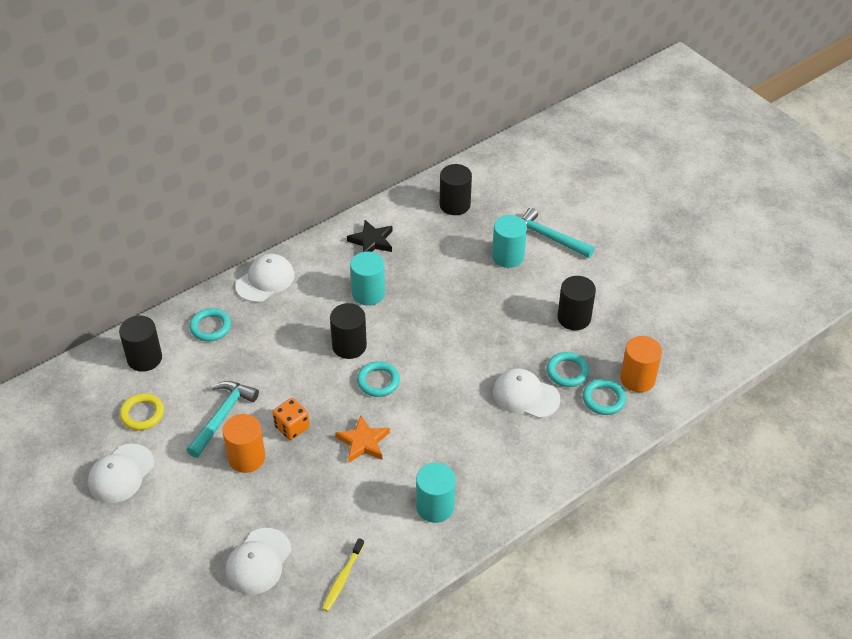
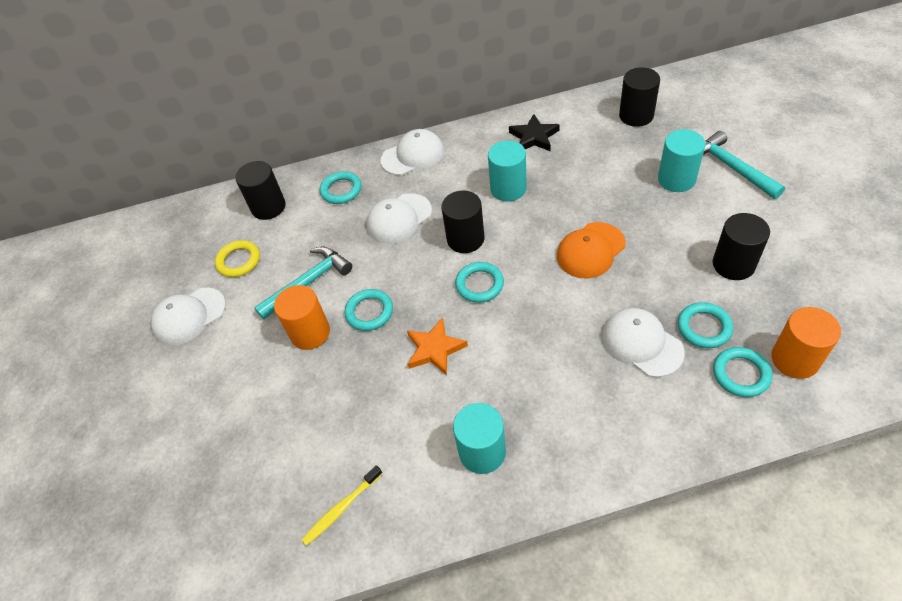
camera: 30 degrees right, 5 degrees up
white cap [225,528,292,595] -> white cap moved to [367,193,432,244]
orange dice [273,398,310,440] -> turquoise ring [344,289,393,331]
none -> orange cap [557,222,626,279]

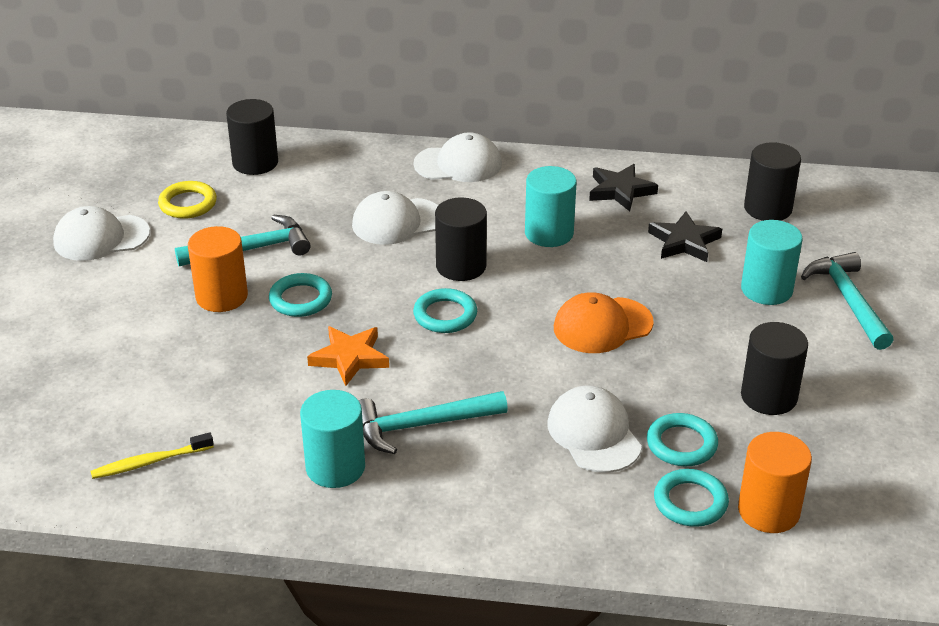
camera: 15 degrees right, 15 degrees down
turquoise ring [320,171,362,204] -> none
none -> turquoise hammer [358,391,508,454]
none -> black star [648,212,722,262]

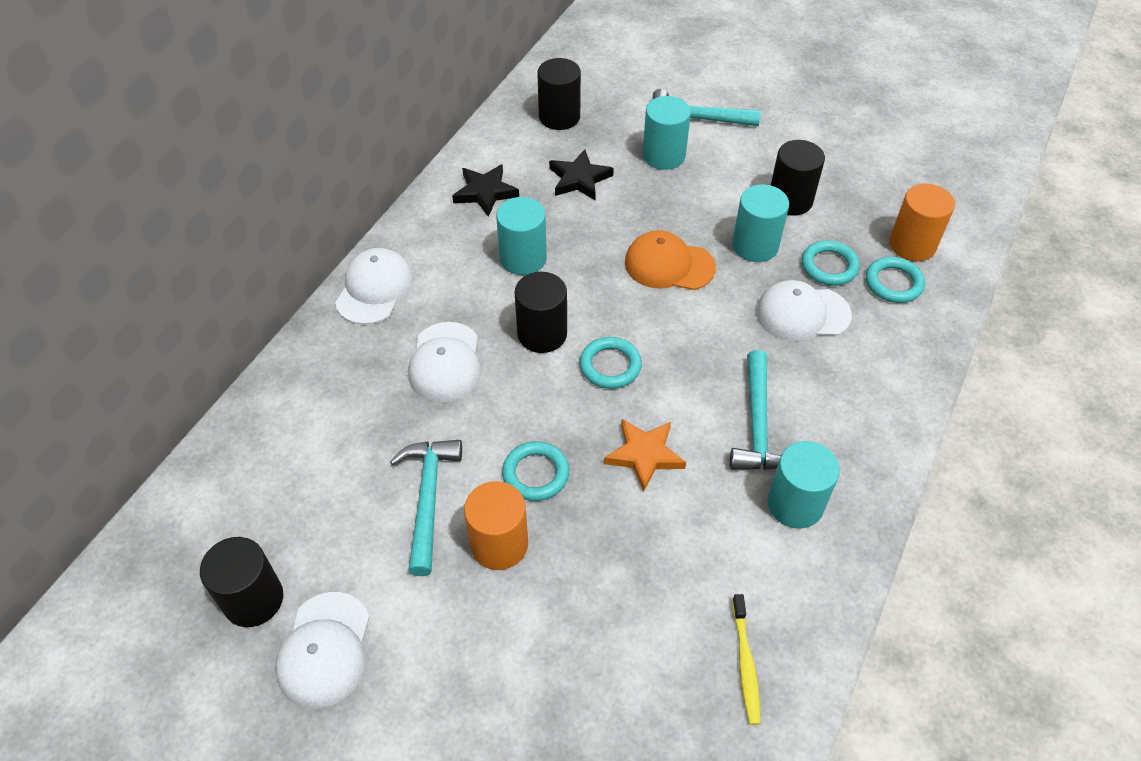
camera: 70 degrees left, 15 degrees up
yellow ring [158,181,217,219] -> none
black cylinder [226,99,278,175] -> black cylinder moved to [200,537,283,627]
orange cap [554,292,654,353] -> orange cap turned 105 degrees clockwise [625,230,716,290]
none -> turquoise cylinder [732,184,789,262]

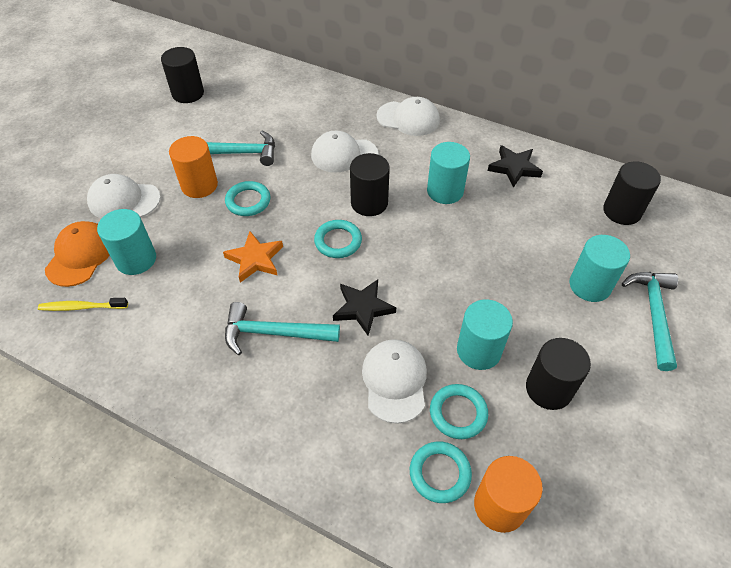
camera: 90 degrees right, 0 degrees up
white cap [275,592,370,709] -> white cap moved to [87,174,161,218]
black star [549,149,614,200] -> black star moved to [333,280,396,336]
orange cap [625,230,716,290] -> orange cap moved to [45,221,110,287]
turquoise cylinder [767,441,840,528] -> turquoise cylinder moved to [97,209,156,275]

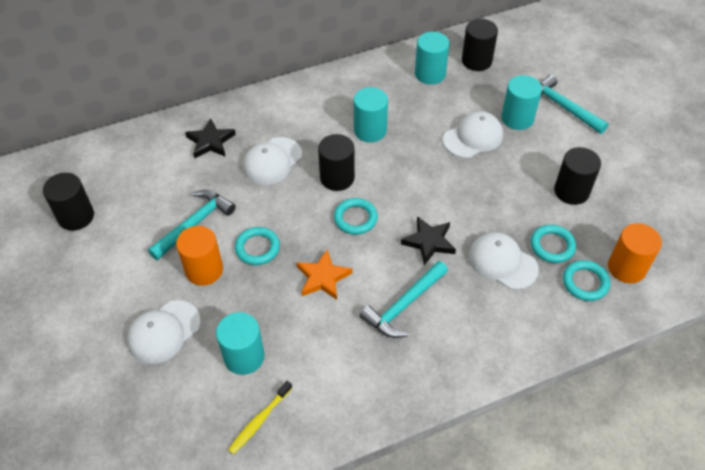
camera: 50 degrees left, 0 degrees up
orange cap [45,221,110,287] -> none
white cap [377,97,440,136] -> white cap moved to [443,111,503,158]
turquoise cylinder [457,299,513,370] -> turquoise cylinder moved to [415,32,450,85]
black star [488,145,543,188] -> black star moved to [185,118,236,159]

